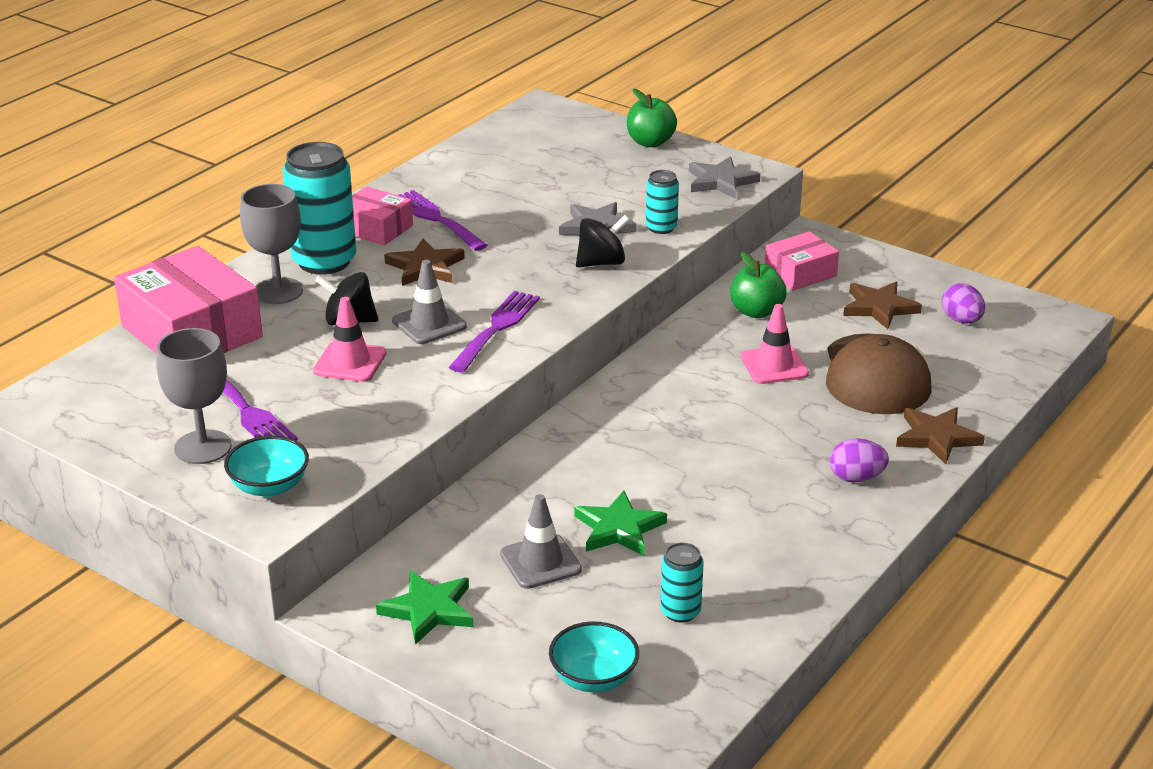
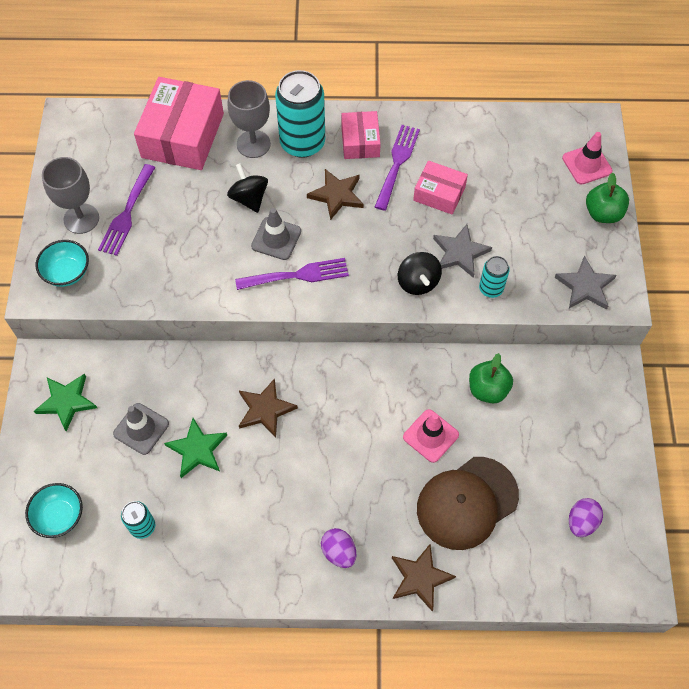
camera: 55 degrees right, 30 degrees up
pink traffic cone [313,297,386,382] -> pink traffic cone moved to [562,132,612,185]
black spinning top [576,215,630,268] -> black spinning top turned 45 degrees clockwise [398,252,442,295]
pink box [765,232,839,291] -> pink box moved to [413,161,468,215]
brown star [843,282,922,329] -> brown star moved to [239,378,298,438]

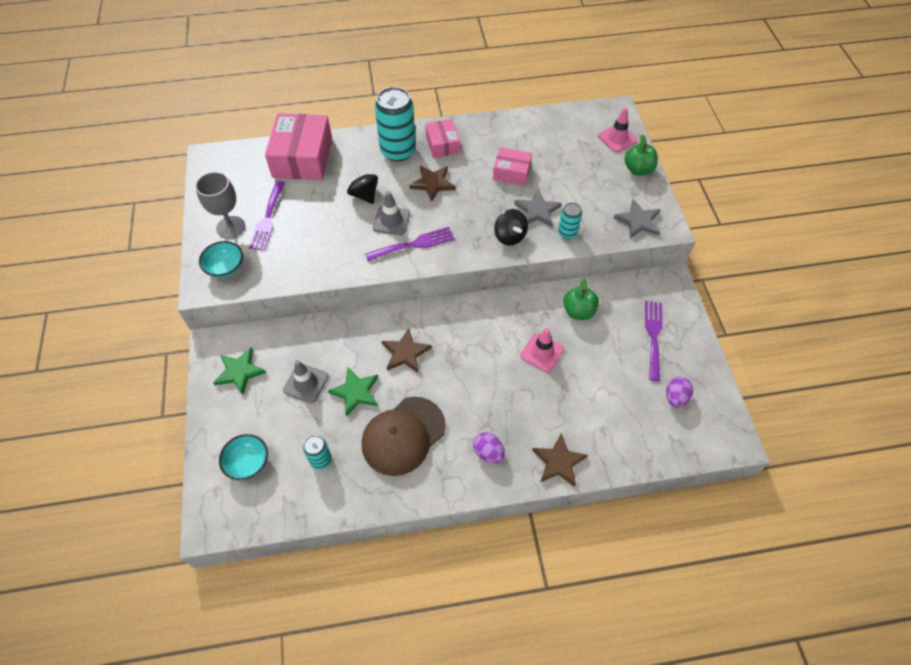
camera: 10 degrees left, 5 degrees down
grey goblet [227,80,271,158] -> none
purple fork [375,125,420,211] -> purple fork moved to [645,301,663,381]
brown cap [417,457,519,550] -> brown cap moved to [362,397,446,476]

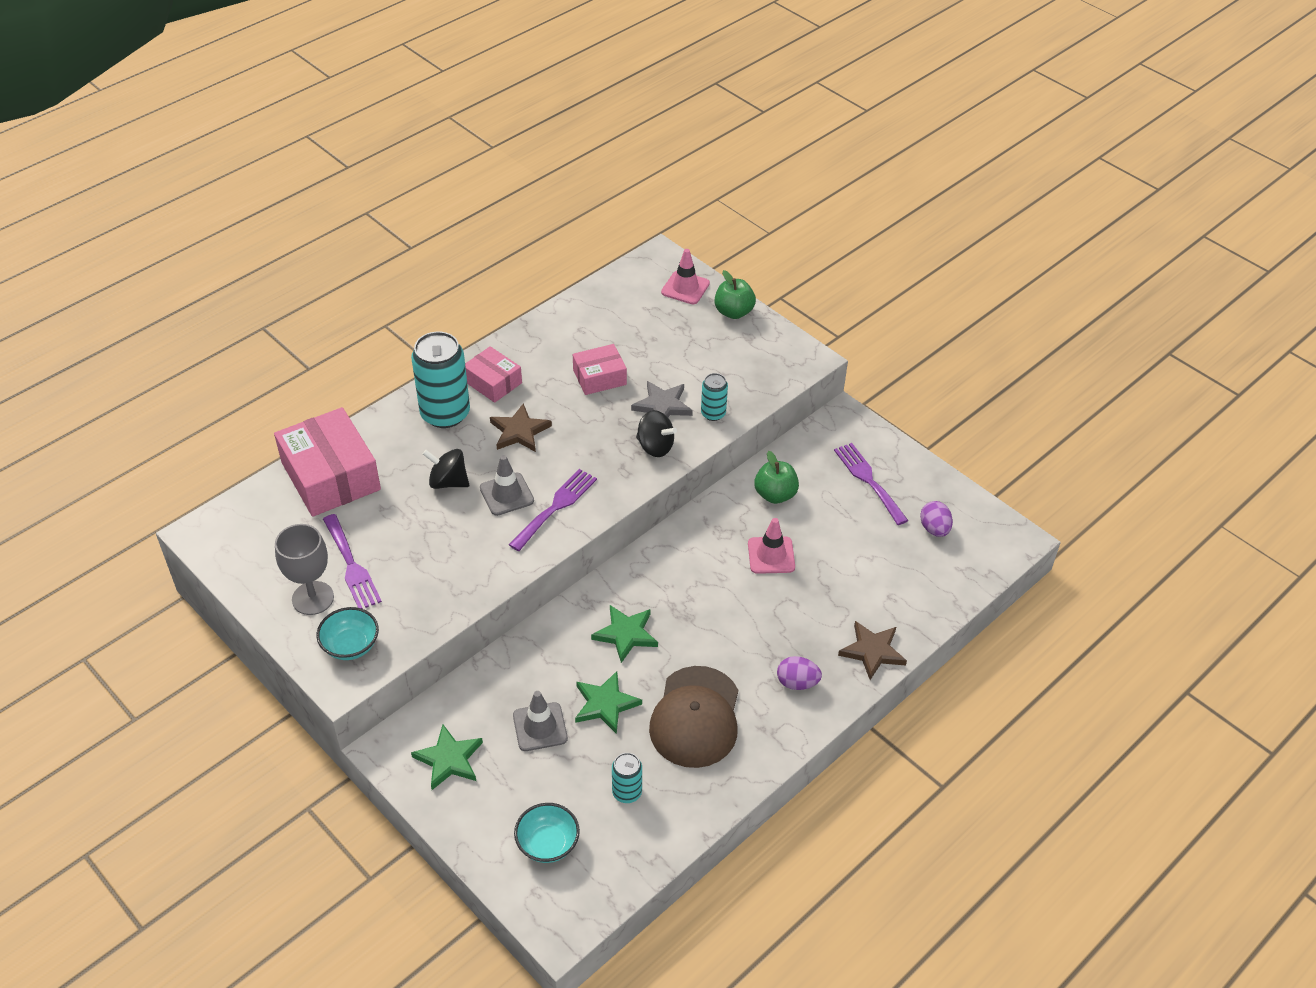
camera: 35 degrees left, 10 degrees down
brown star [382,328,432,373] -> green star [591,605,658,663]
grey star [614,200,660,239] -> none

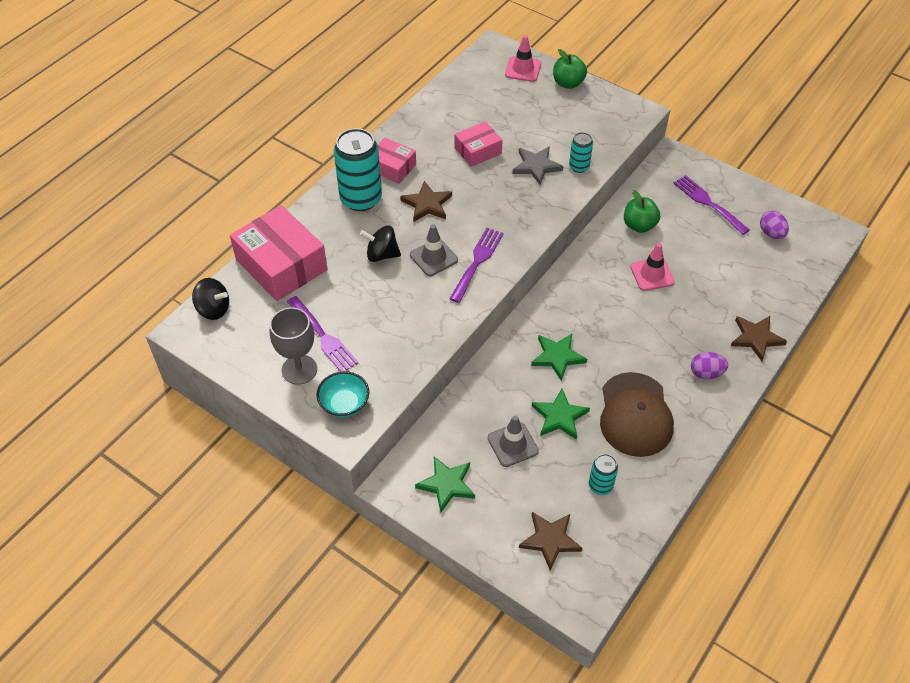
camera: 10 degrees left, 5 degrees up
turquoise bowl [514,803,580,863] -> brown star [519,512,583,570]
black spinning top [636,410,677,457] -> black spinning top moved to [192,278,229,320]

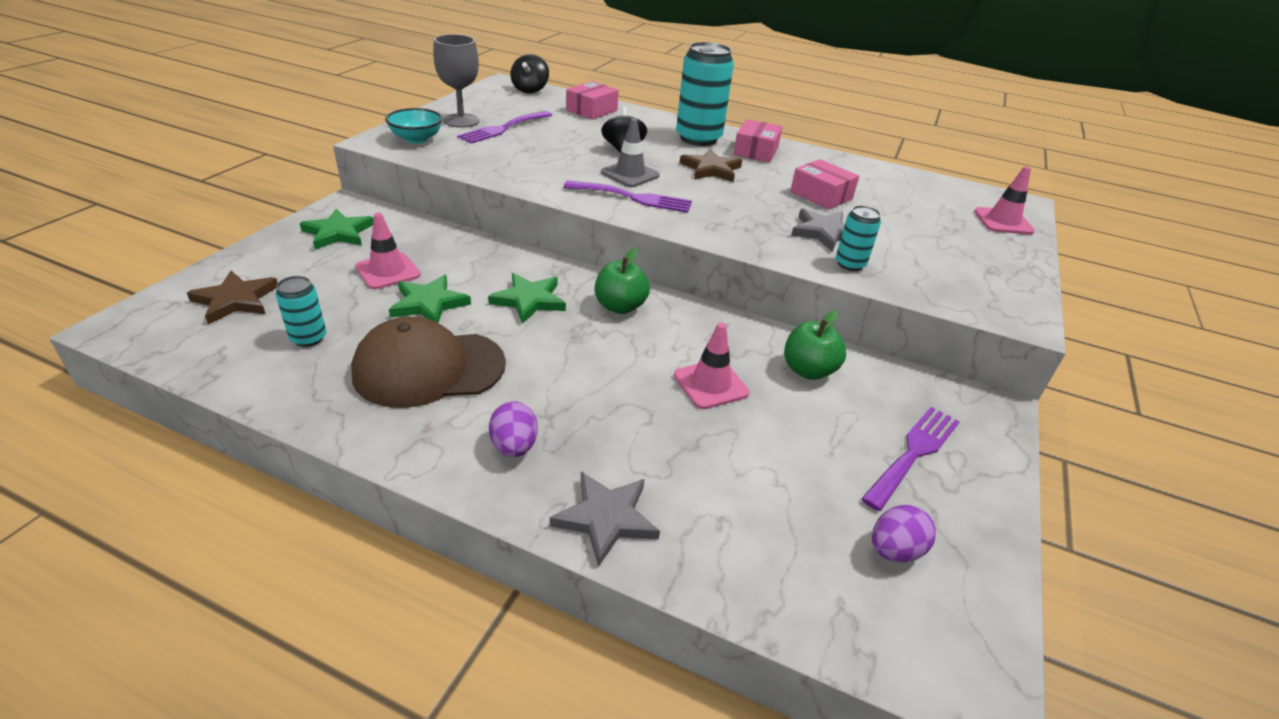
camera: 75 degrees right, 15 degrees down
pink box [230,205,328,301] -> pink box [566,81,619,120], size x0.56
grey traffic cone [488,415,539,467] -> pink traffic cone [355,213,421,289]
green apple [553,49,587,89] -> green apple moved to [595,248,650,314]
brown star [731,316,787,361] -> grey star [550,472,660,566]

